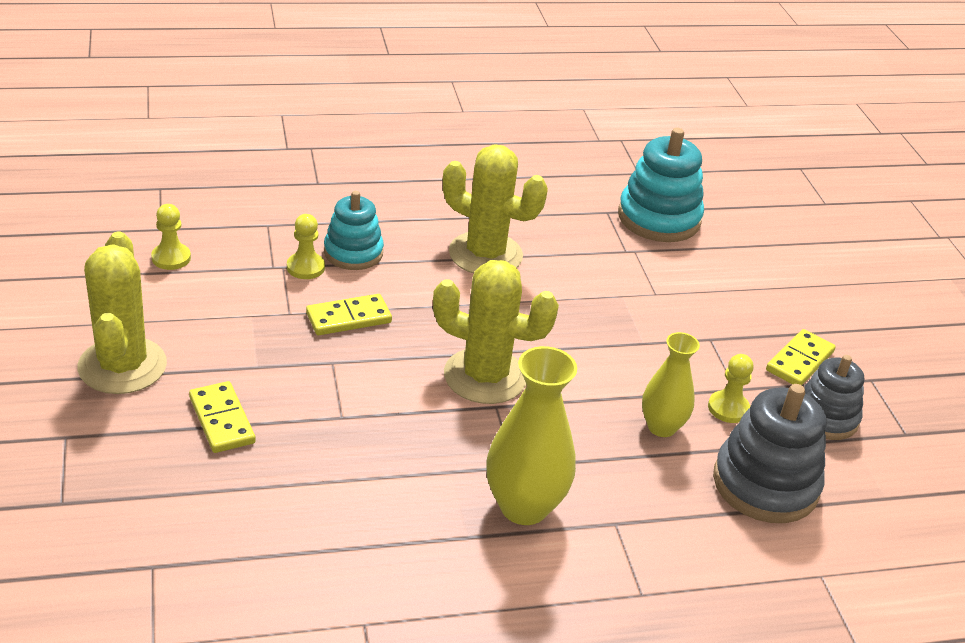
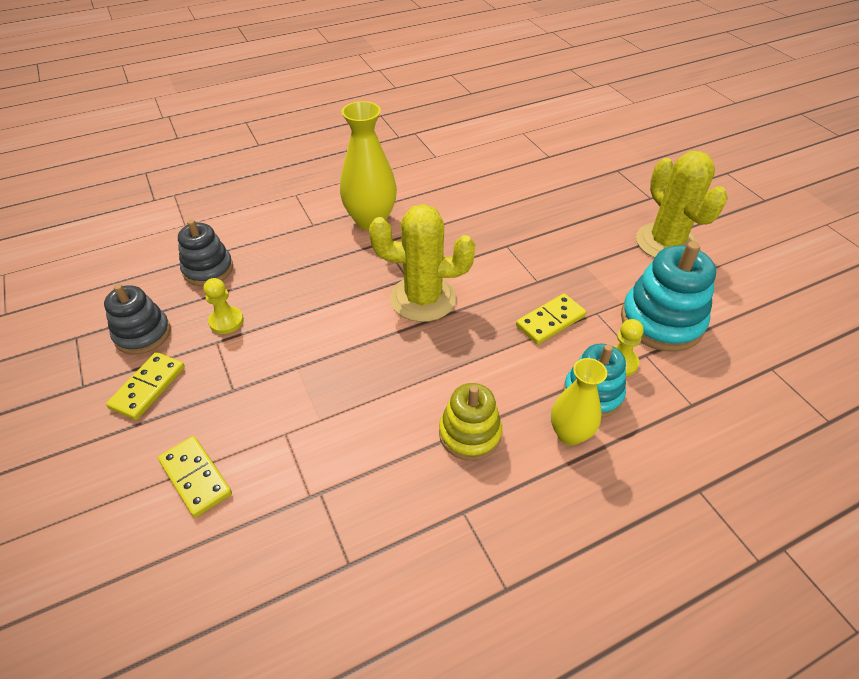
camera: 170 degrees right, 10 degrees up
yellow pawn [151,204,191,270] -> none
yellow domino [189,381,256,453] -> yellow domino moved to [158,436,232,518]
yellow cactus [443,144,548,273] -> yellow stacking toy [439,383,502,461]
turquoise stacking toy [618,128,704,242] -> turquoise stacking toy moved to [621,241,716,352]
yellow vase [642,332,700,437] -> yellow vase moved to [551,358,607,445]
grey stacking toy [713,384,826,523] -> grey stacking toy [178,219,233,286], size x0.66

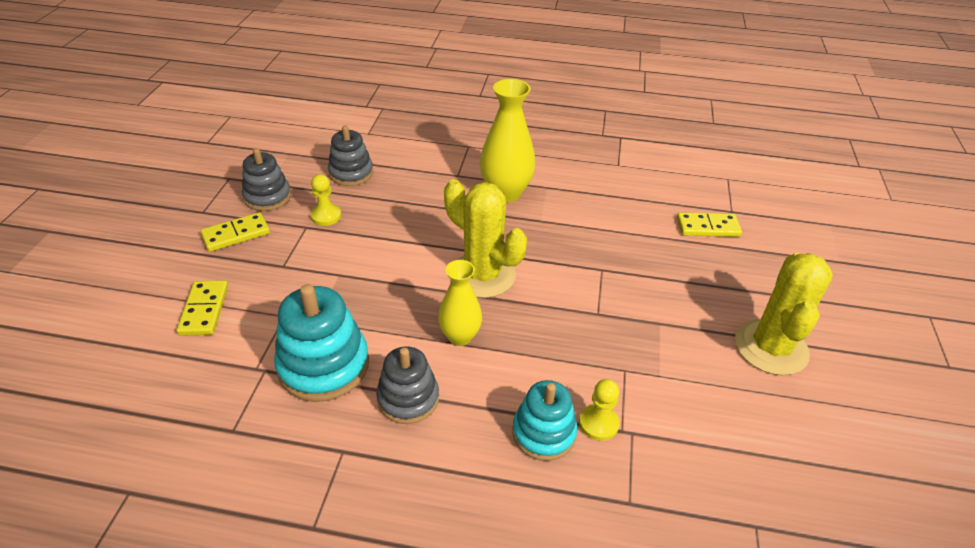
camera: 35 degrees right, 5 degrees down
yellow stacking toy [439,383,502,461] -> grey stacking toy [376,346,439,424]
yellow domino [516,294,586,345] -> yellow domino moved to [677,212,742,237]
yellow vase [551,358,607,445] -> yellow vase moved to [438,260,482,346]
turquoise stacking toy [621,241,716,352] -> turquoise stacking toy moved to [274,284,369,402]

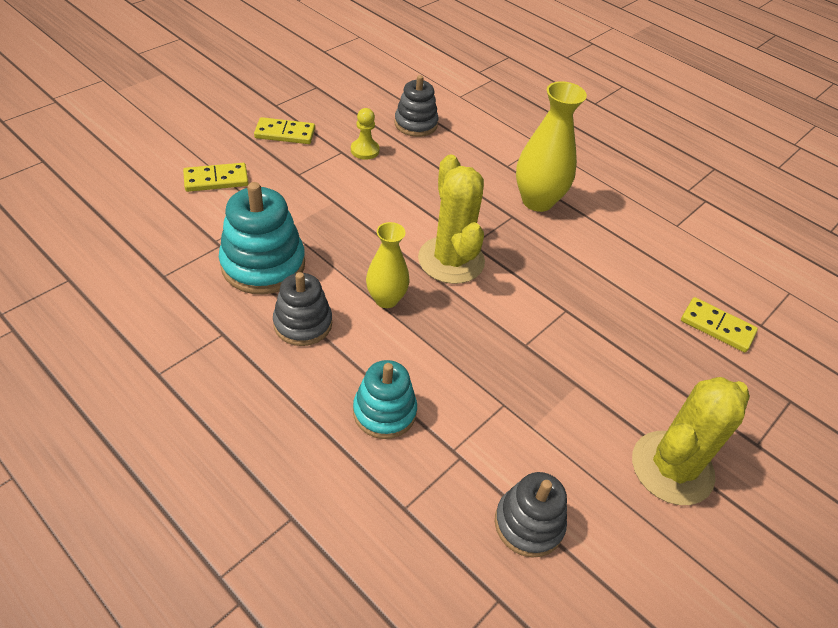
camera: 30 degrees right, 5 degrees up
yellow domino [177,280,228,336] -> yellow domino turned 45 degrees clockwise [183,163,249,192]
grey stacking toy [242,148,291,211] -> grey stacking toy moved to [495,472,567,558]
yellow pawn [579,379,620,441] -> none

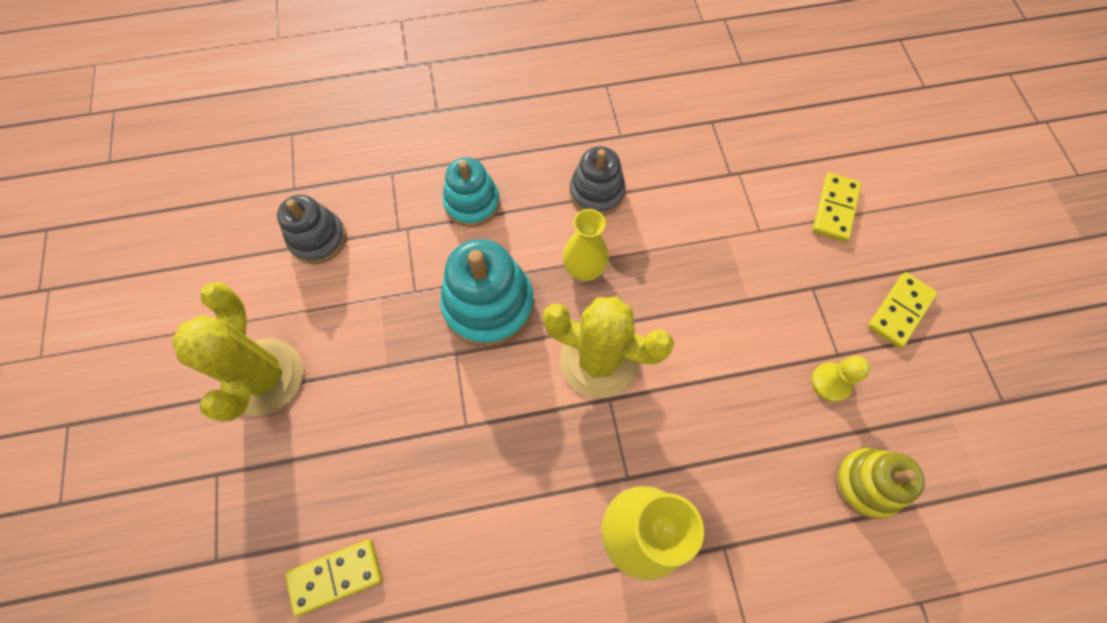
camera: 130 degrees right, 20 degrees up
turquoise stacking toy [219,182,305,294] -> turquoise stacking toy moved to [440,239,534,347]
grey stacking toy [394,75,438,137] -> yellow stacking toy [835,448,925,518]

